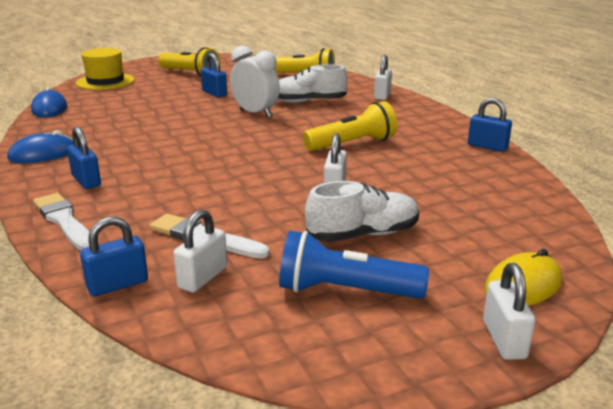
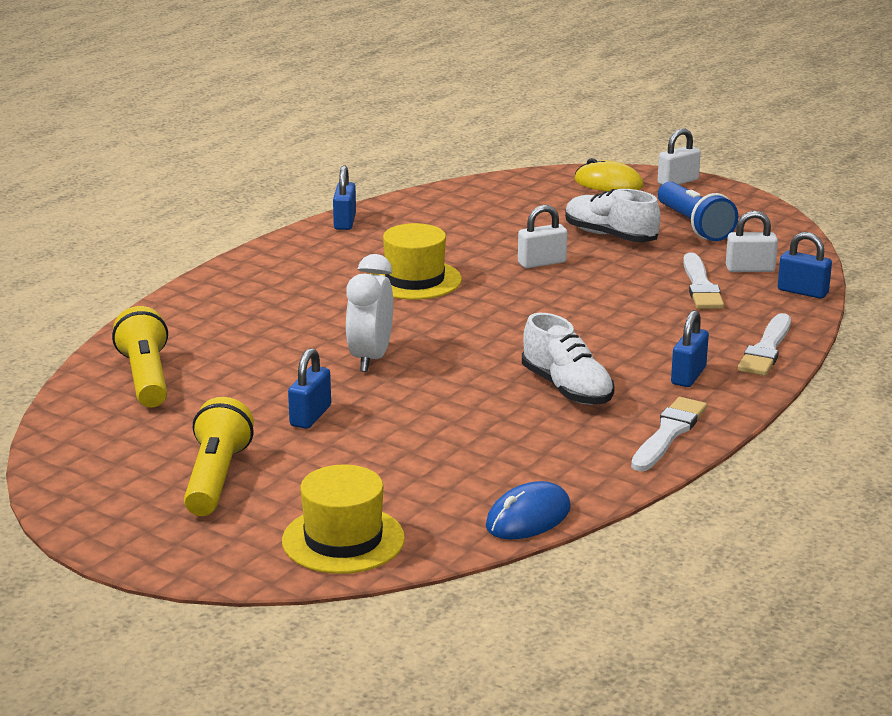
camera: 120 degrees left, 0 degrees up
blue mouse [7,130,74,163] -> white brush [631,397,707,471]
white shoe [278,64,348,103] -> white shoe moved to [522,313,615,405]
yellow flashlight [303,101,397,151] -> yellow hat [370,223,462,300]
white padlock [374,55,392,100] -> none

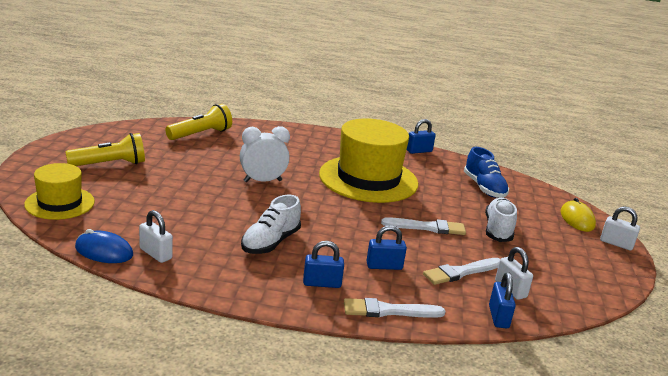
camera: 60 degrees right, 0 degrees up
blue padlock [288,348,331,429] -> blue padlock moved to [366,225,407,270]
yellow hat [370,223,462,300] -> yellow hat [319,119,418,203], size x1.77
white padlock [518,205,567,268] -> white padlock moved to [139,210,173,263]
white brush [631,397,707,471] -> white brush moved to [381,217,466,235]
blue flashlight [658,181,738,241] -> none
none -> blue shoe [464,147,509,198]

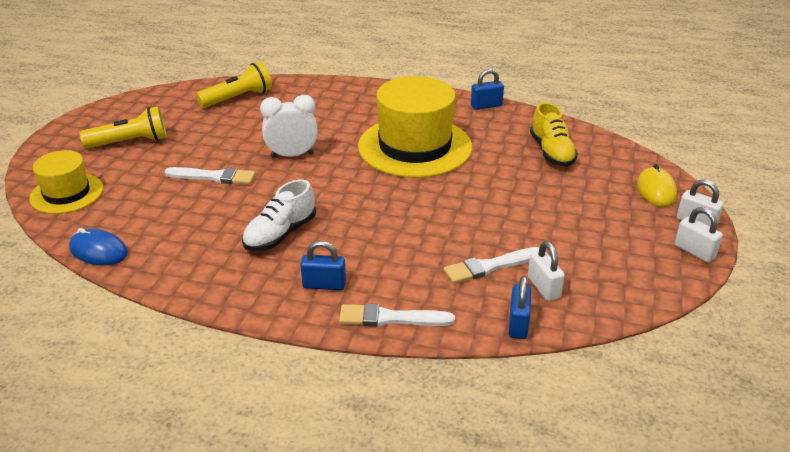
camera: 10 degrees right, 10 degrees up
white padlock [139,210,173,263] -> white padlock moved to [675,207,723,262]
blue padlock [366,225,407,270] -> none
white brush [381,217,466,235] -> white brush moved to [164,167,255,185]
blue shoe [464,147,509,198] -> yellow shoe [530,102,578,167]
white shoe [485,198,517,242] -> none

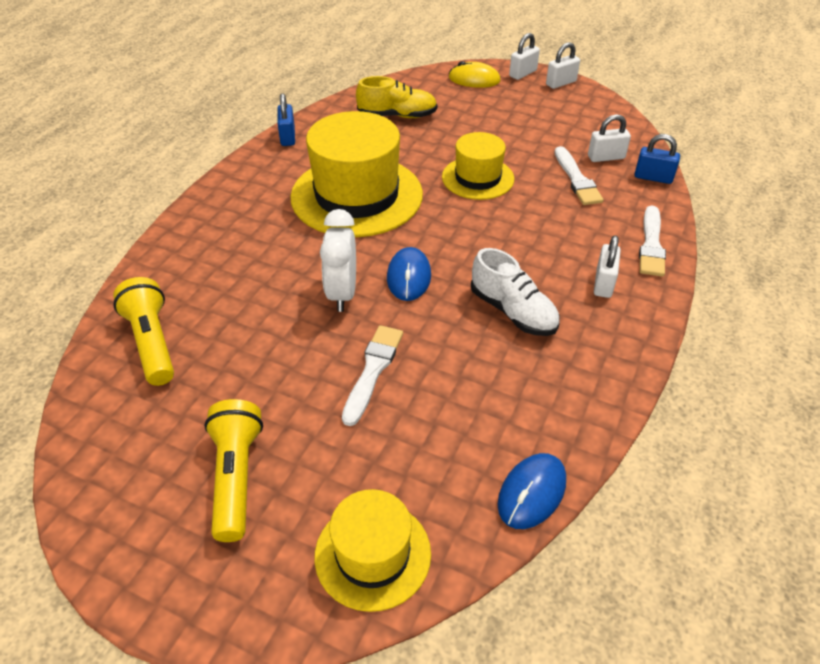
camera: 80 degrees left, 10 degrees up
blue padlock [300,241,346,290] -> white padlock [594,235,621,298]
none -> blue mouse [387,247,431,301]
none -> yellow hat [442,132,514,200]

